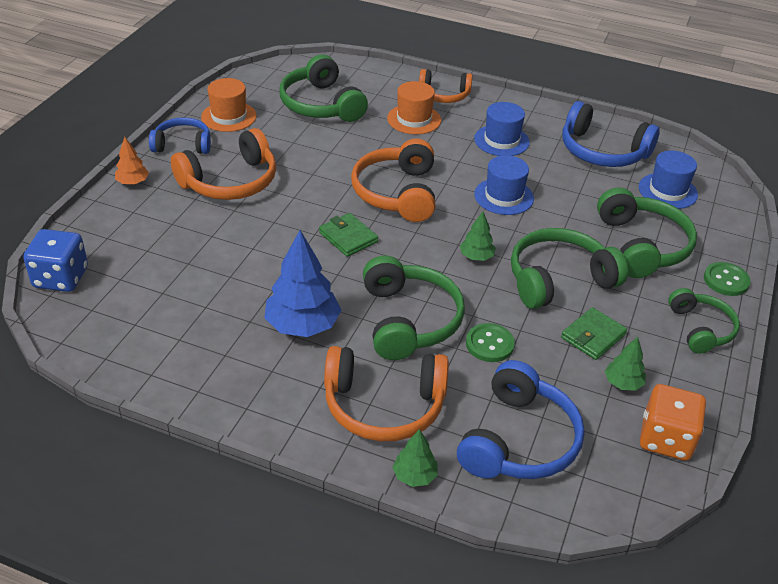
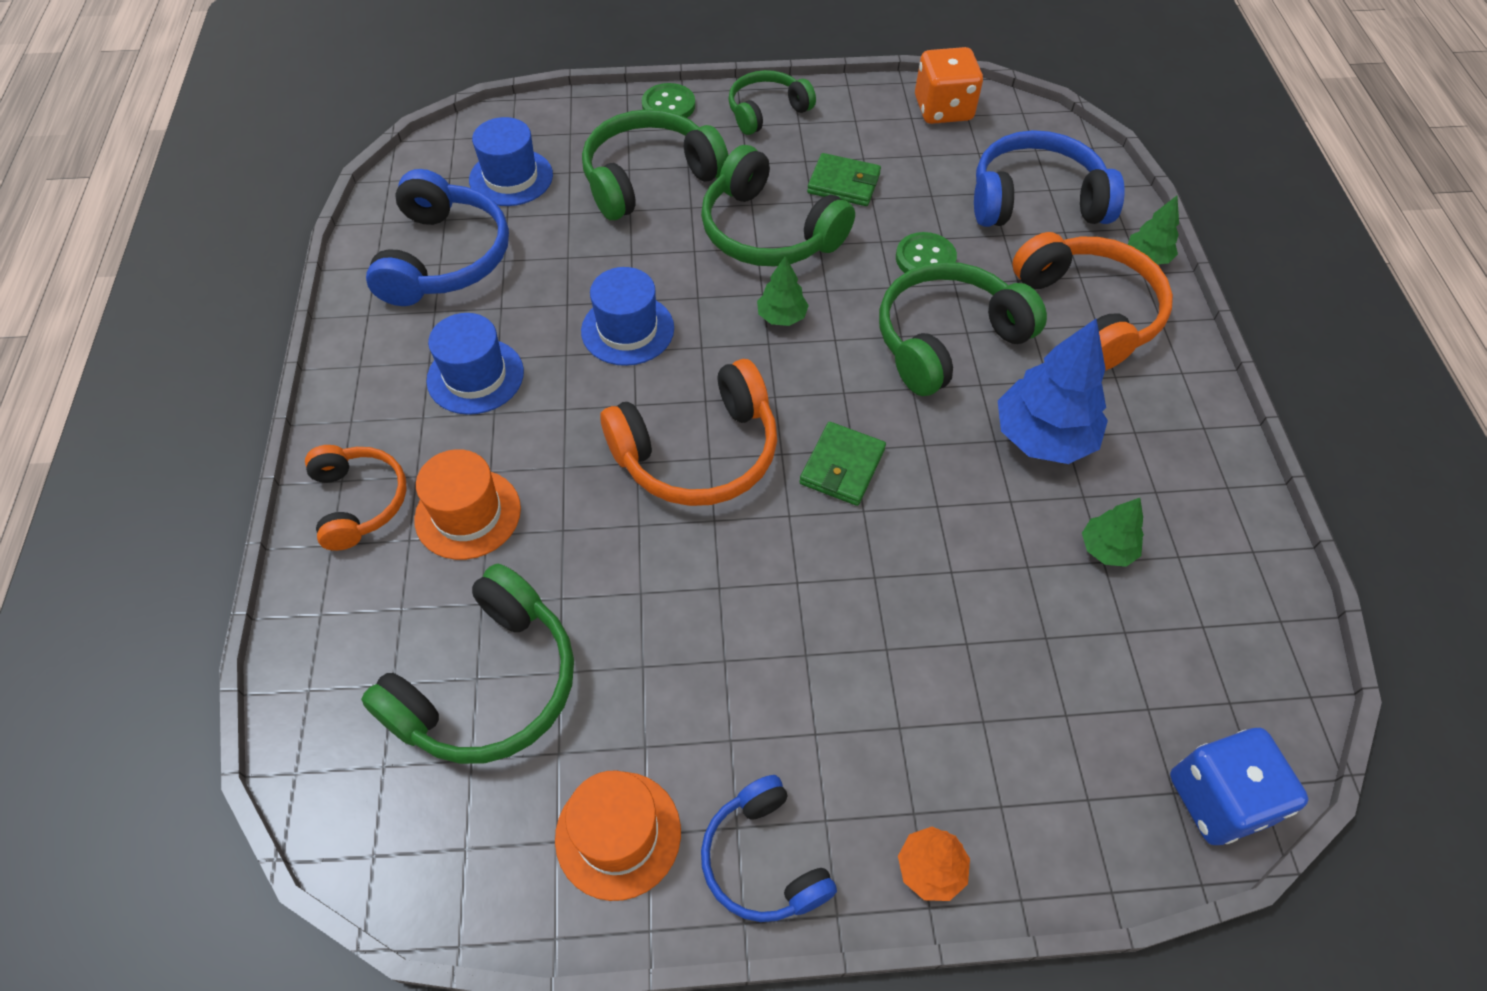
camera: 115 degrees left, 15 degrees up
orange headphones [171,128,276,200] -> none
green tree [605,337,646,391] -> green tree moved to [1082,498,1144,567]

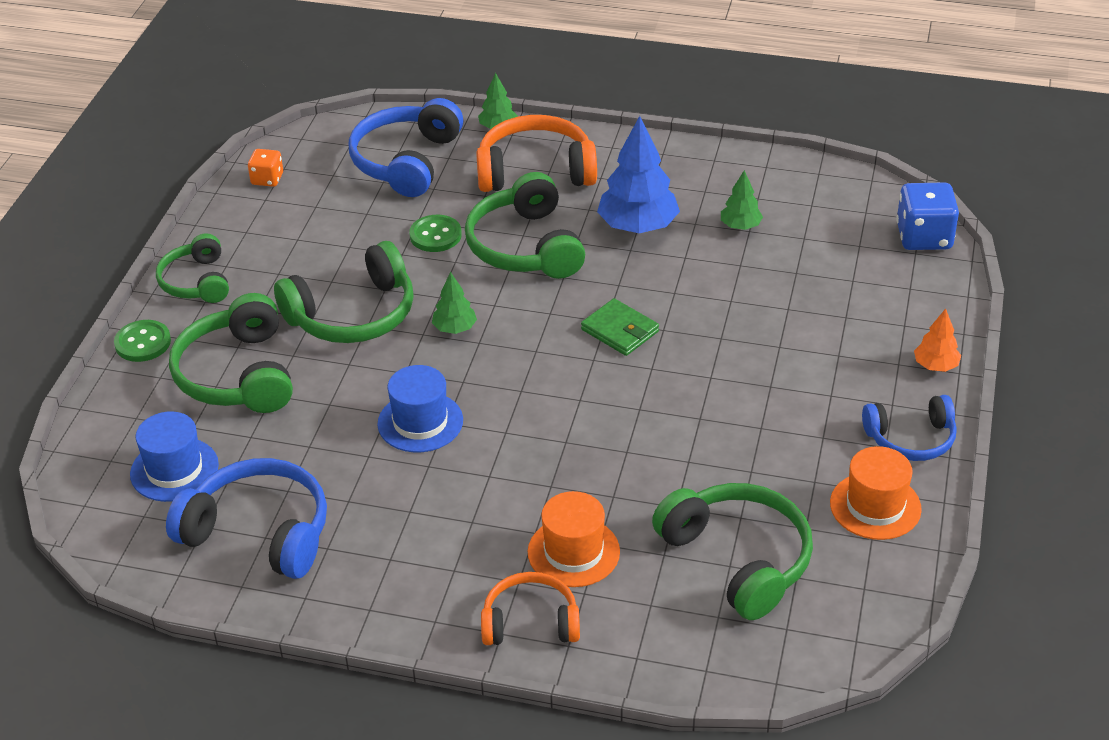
camera: 70 degrees left, 15 degrees down
blue hat [426,313,524,415] -> none
orange headphones [600,359,777,506] -> none
green wallet [807,153,881,206] -> none
orange dice [915,47,983,124] -> orange dice [248,149,283,187], size x0.57

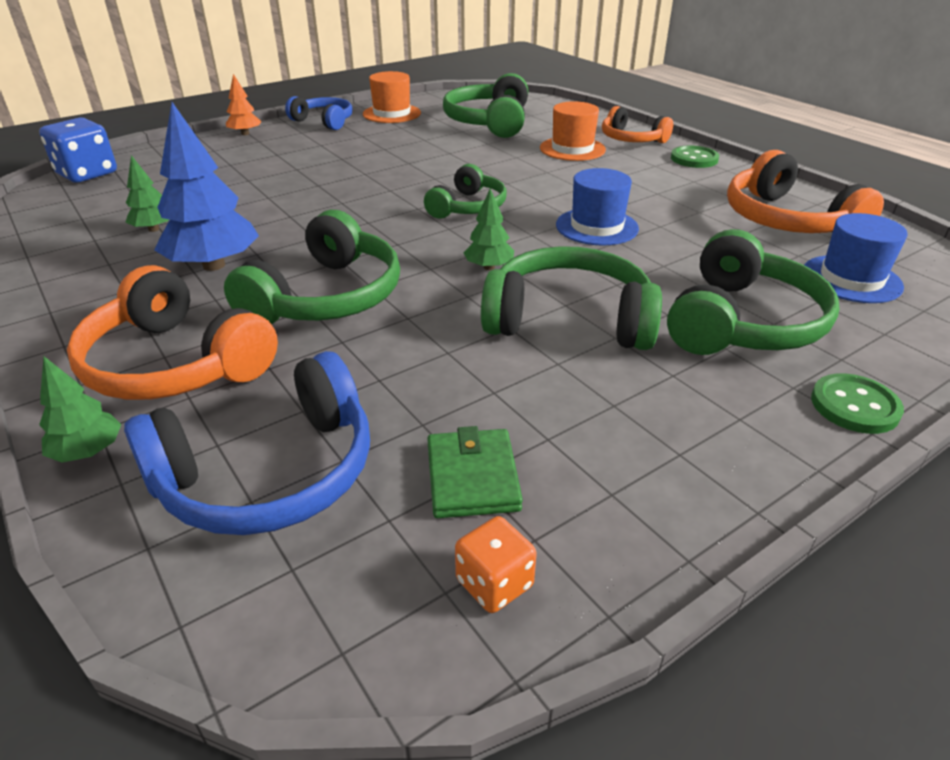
camera: 140 degrees left, 5 degrees down
green headphones [156,233,229,303] -> green headphones moved to [424,164,507,219]
blue headphones [166,458,327,579] -> orange headphones [727,150,884,233]
green button [409,215,462,252] -> green button moved to [671,146,719,168]
green wallet [581,298,659,356] -> green wallet moved to [427,426,523,518]

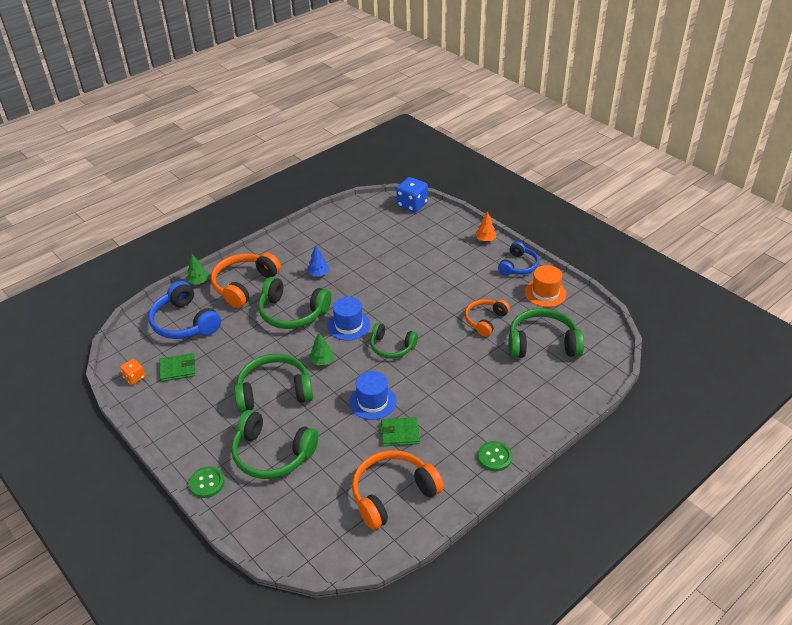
camera: 85 degrees right, 5 degrees up
green tree [125,155,169,232] -> none
blue tree [154,102,259,271] -> blue tree [307,245,329,276], size x0.52
green headphones [481,246,662,350] -> green headphones turned 105 degrees counterclockwise [234,354,313,412]
orange hat [540,101,606,161] -> none
orange headphones [602,106,673,143] -> orange headphones moved to [465,299,510,337]
blue hat [804,213,908,303] -> blue hat moved to [327,297,370,340]
none -> green wallet [380,417,420,446]

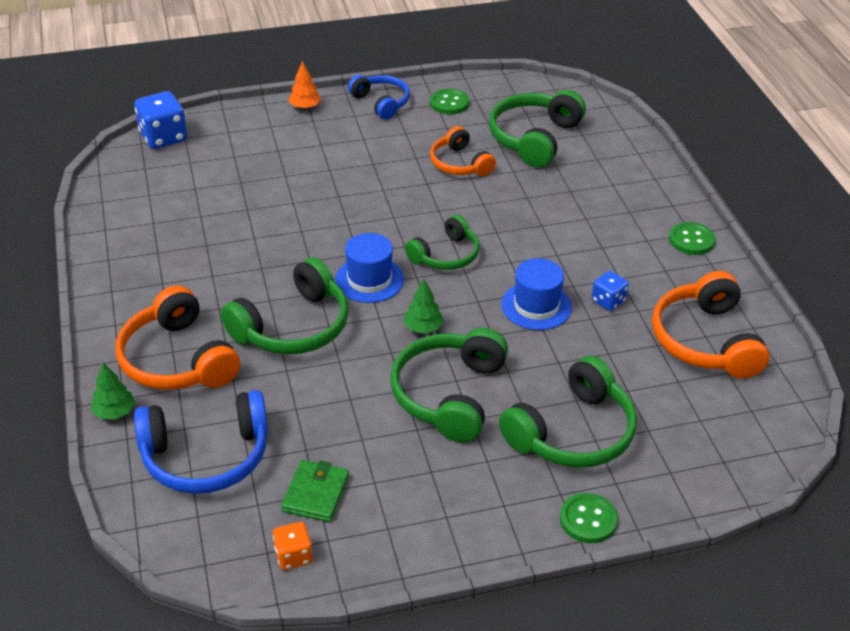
camera: 65 degrees left, 0 degrees up
blue tree [307,245,329,276] -> none
green wallet [380,417,420,446] -> blue dice [592,271,629,311]
orange hat [525,265,567,307] -> green button [430,88,469,114]

